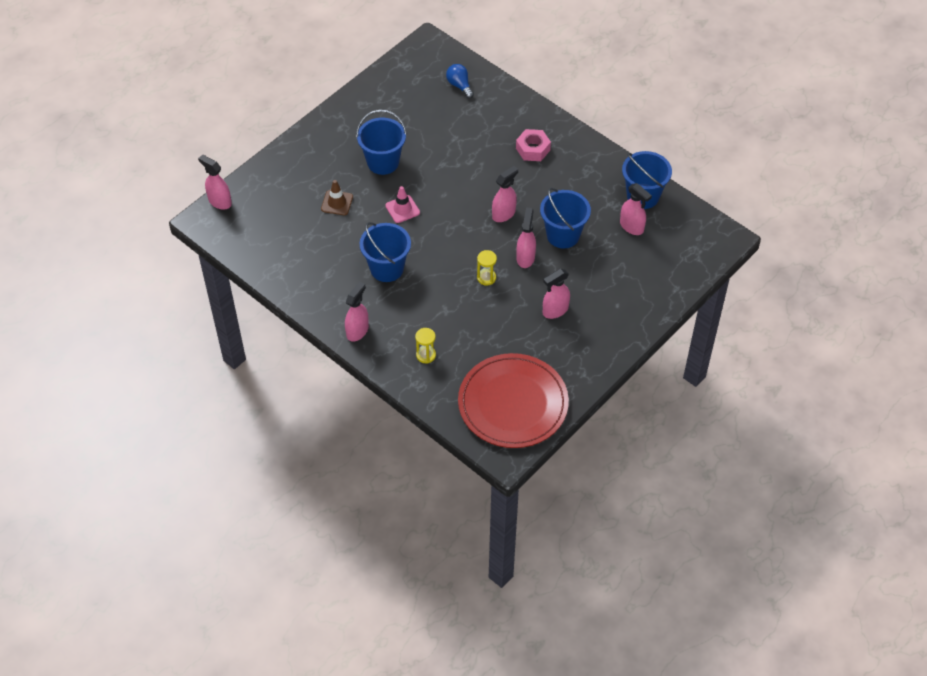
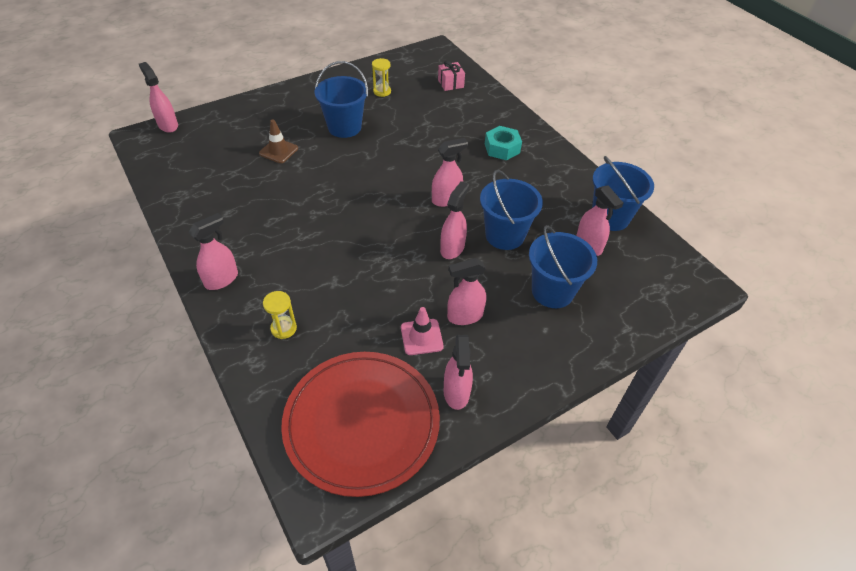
camera: 15 degrees right, 5 degrees down
blue bucket [360,222,411,282] -> blue bucket moved to [529,225,597,308]
pink traffic cone [385,186,420,223] -> pink traffic cone moved to [401,307,444,355]
blue light bulb [446,64,474,99] -> pink gift [438,61,465,91]
yellow hourglass [477,250,497,286] -> yellow hourglass moved to [372,58,391,97]
pink nut [516,129,551,161] -> turquoise nut [485,126,522,160]
none -> pink spray bottle [444,335,473,410]

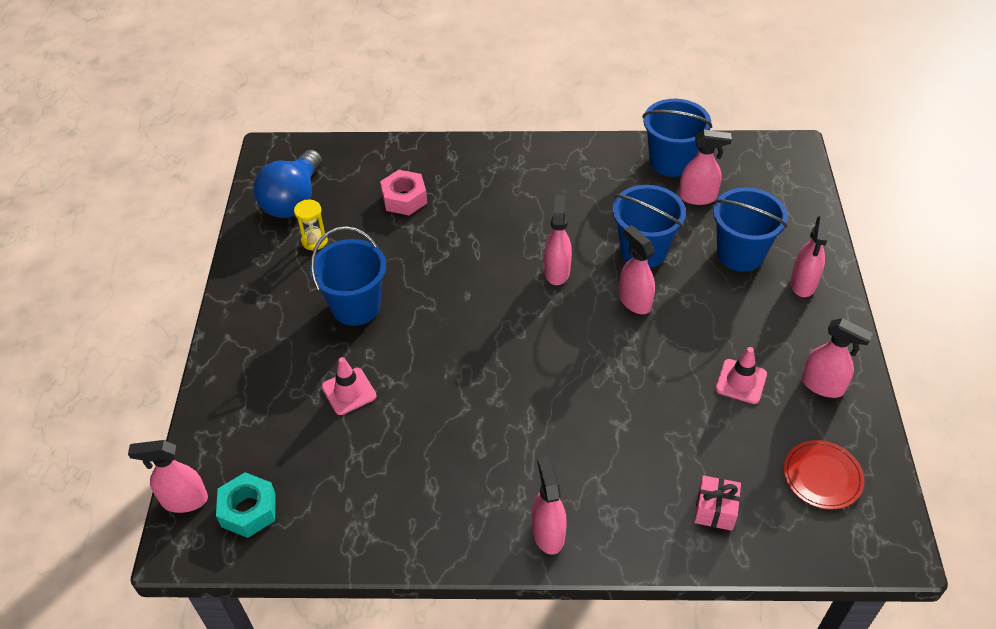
camera: 55 degrees left, 0 degrees up
brown traffic cone [259,119,298,163] -> pink traffic cone [322,357,377,415]
yellow hourglass [263,291,297,339] -> none
red plate [281,352,440,497] -> red plate [784,440,865,510], size x0.46
pink gift [438,61,465,91] -> pink gift moved to [694,475,741,531]
pink spray bottle [447,258,486,325] -> pink spray bottle moved to [790,216,830,297]
turquoise nut [485,126,522,160] -> turquoise nut moved to [216,472,276,538]
none -> blue light bulb [253,150,322,218]
none -> pink nut [380,170,427,215]

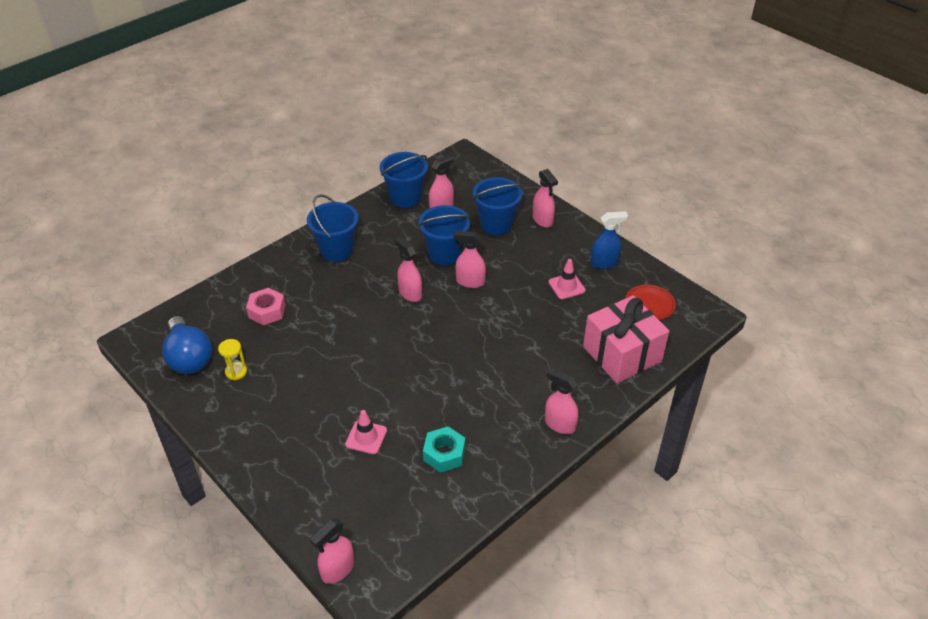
camera: 45 degrees left, 5 degrees down
turquoise nut [216,472,276,538] -> turquoise nut moved to [423,427,465,473]
blue bucket [310,226,386,326] -> blue bucket moved to [307,194,359,262]
pink gift [694,475,741,531] -> pink gift [583,295,669,383], size x2.28
pink spray bottle [802,318,873,398] -> blue spray bottle [591,211,628,269]

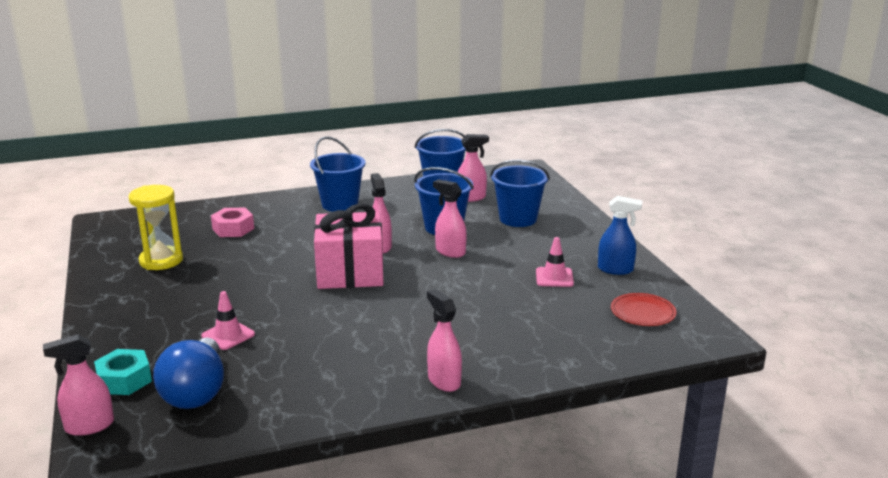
camera: 25 degrees right, 20 degrees down
blue light bulb [162,316,212,374] -> blue light bulb moved to [153,337,224,409]
yellow hourglass [218,339,247,380] -> yellow hourglass [129,185,183,270], size x1.81
turquoise nut [423,427,465,473] -> turquoise nut moved to [94,349,152,395]
pink spray bottle [533,169,558,228] -> none
pink gift [583,295,669,383] -> pink gift moved to [314,203,384,289]

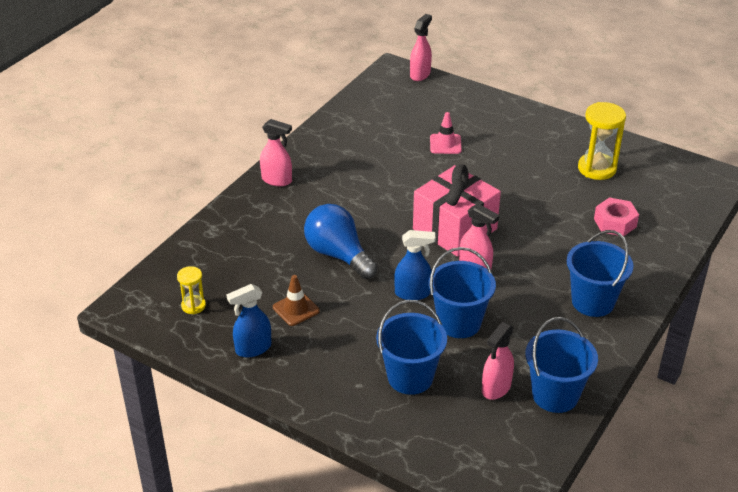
camera: 140 degrees right, 15 degrees up
turquoise nut [94,349,152,395] -> none
blue light bulb [153,337,224,409] -> blue light bulb moved to [304,204,378,279]
pink spray bottle [433,179,467,258] -> blue spray bottle [394,230,435,300]
pink traffic cone [536,237,574,287] -> brown traffic cone [273,275,320,326]
red plate [611,293,676,326] -> yellow hourglass [177,266,206,314]

